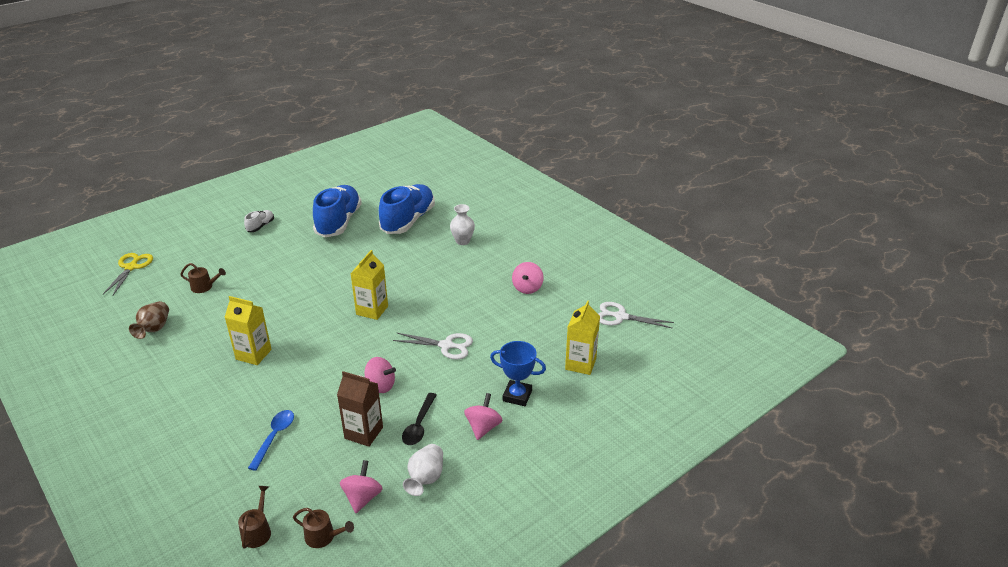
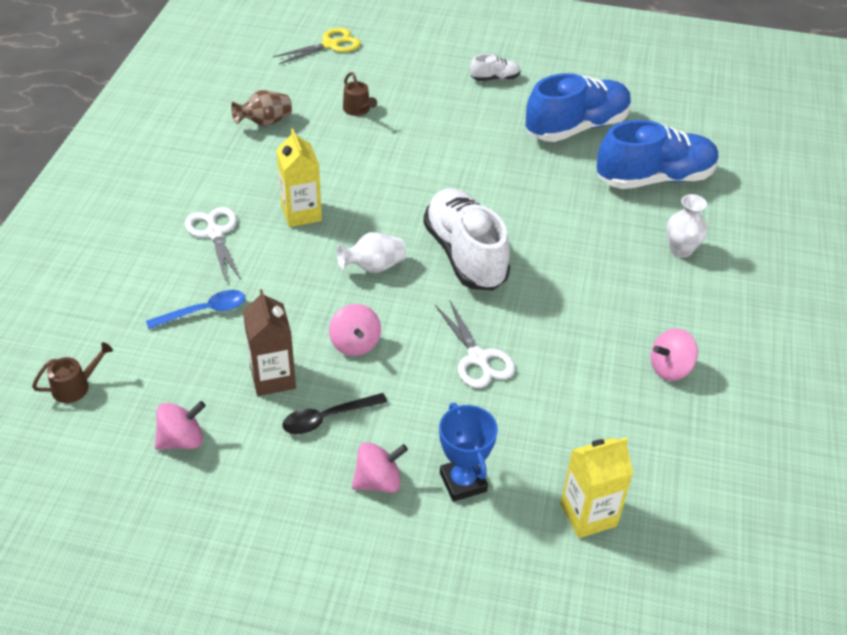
camera: 50 degrees right, 10 degrees up
brown watering can [293,508,354,548] -> none
yellow carton [350,250,388,320] -> white shoe [423,188,510,290]
white vase [403,444,443,496] -> white vase moved to [337,232,406,273]
white scissors [598,302,674,329] -> white scissors moved to [185,207,241,282]

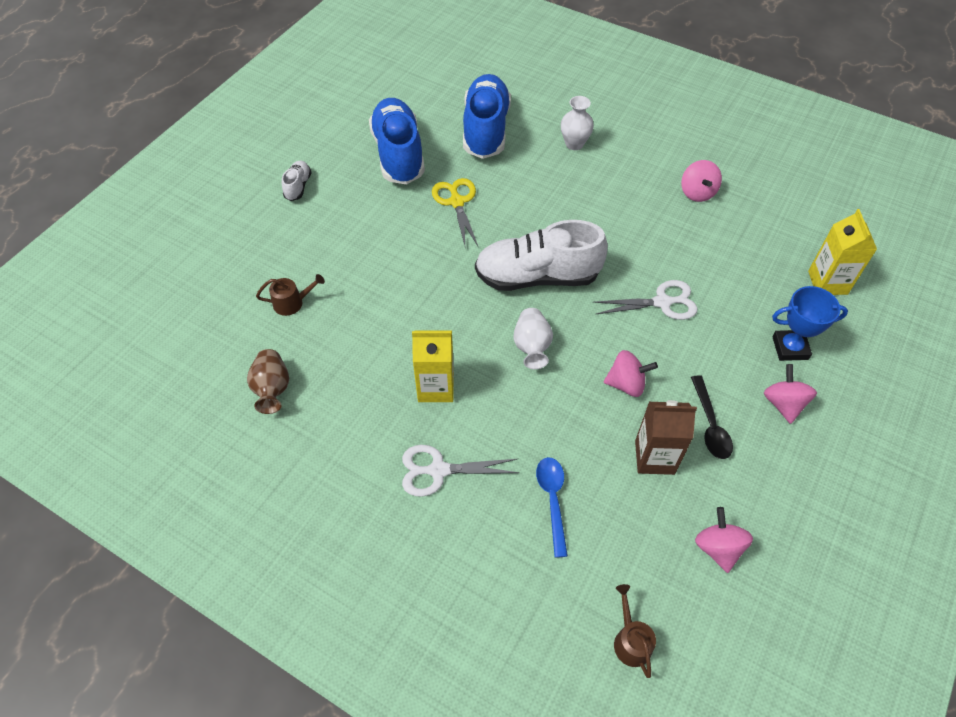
camera: 70 degrees left, 10 degrees up
yellow scissors [273,28,361,64] -> yellow scissors moved to [432,178,478,246]

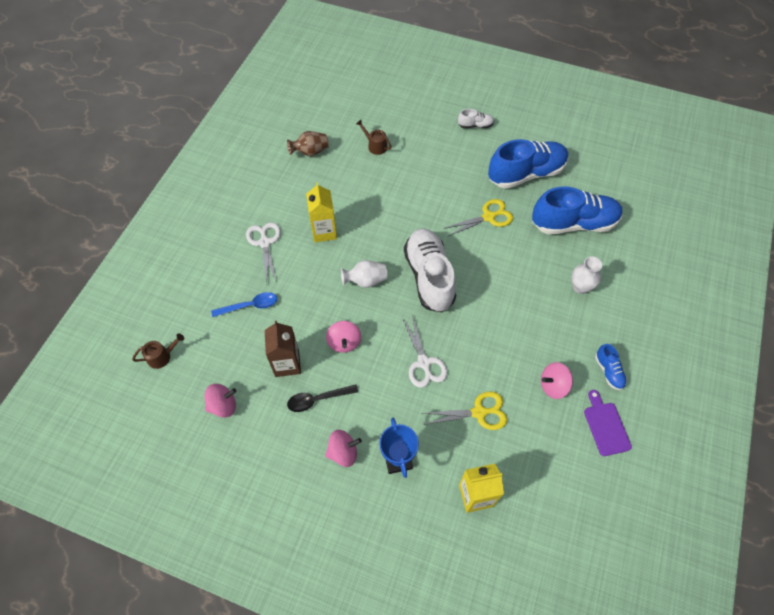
camera: 80 degrees right, 5 degrees up
brown watering can [256,274,325,316] -> brown watering can turned 150 degrees clockwise [356,120,392,155]
none -> yellow scissors [423,392,507,430]
none -> purple cutting board [584,390,632,456]
none -> blue shoe [595,344,627,390]

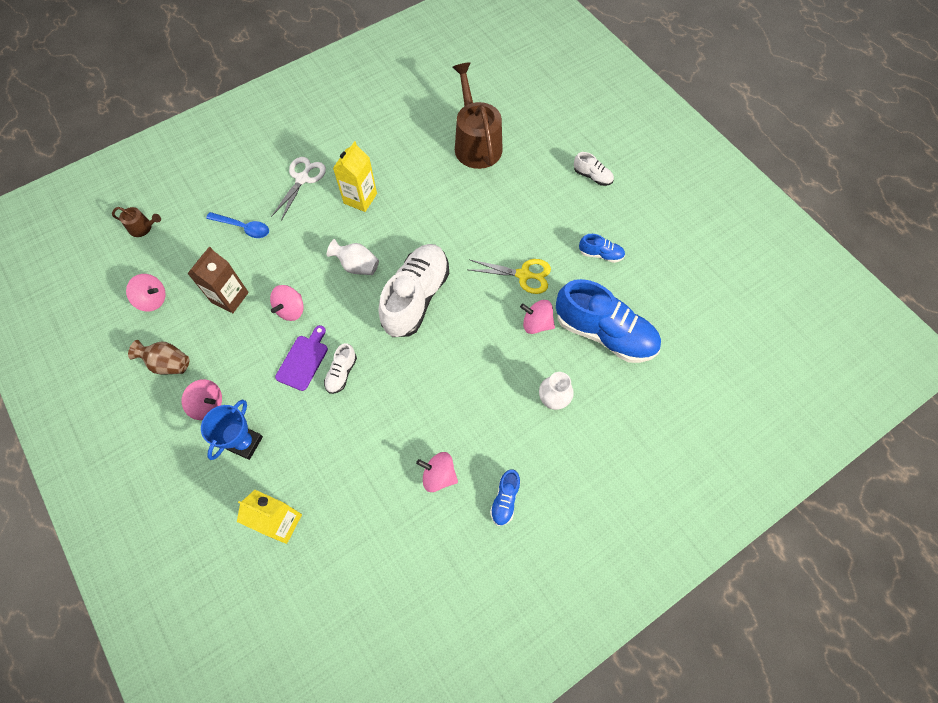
camera: 35 degrees right, 5 degrees up
brown vase [287,131,329,156] -> brown vase moved to [128,340,189,374]
black spoon [287,384,358,412] -> none
brown watering can [356,120,392,155] -> brown watering can [453,62,503,169], size x2.22
white scissors [402,314,447,388] -> white shoe [324,343,357,394]
yellow scissors [423,392,507,430] -> none
blue shoe [488,139,569,189] -> blue shoe [579,234,625,263], size x0.44
purple cutting board [584,390,632,456] -> purple cutting board moved to [275,325,328,391]
none -> pink spinning top [520,300,555,334]

